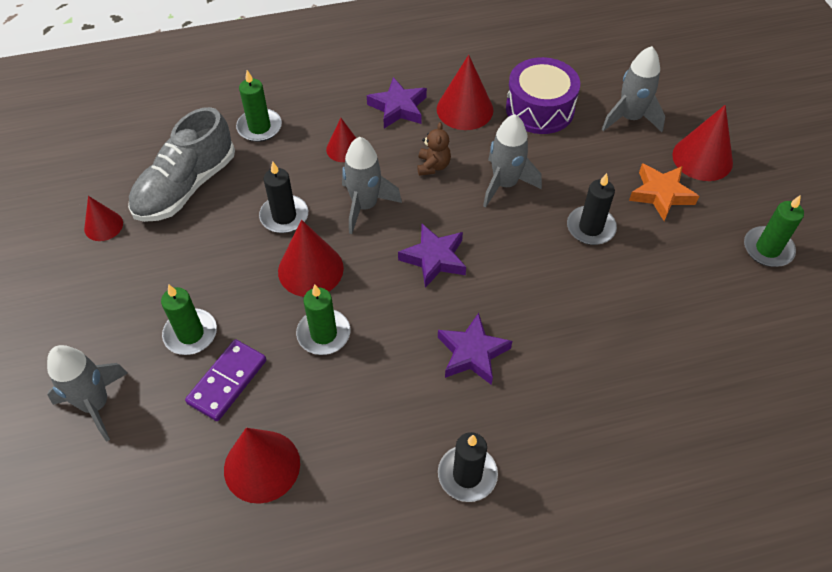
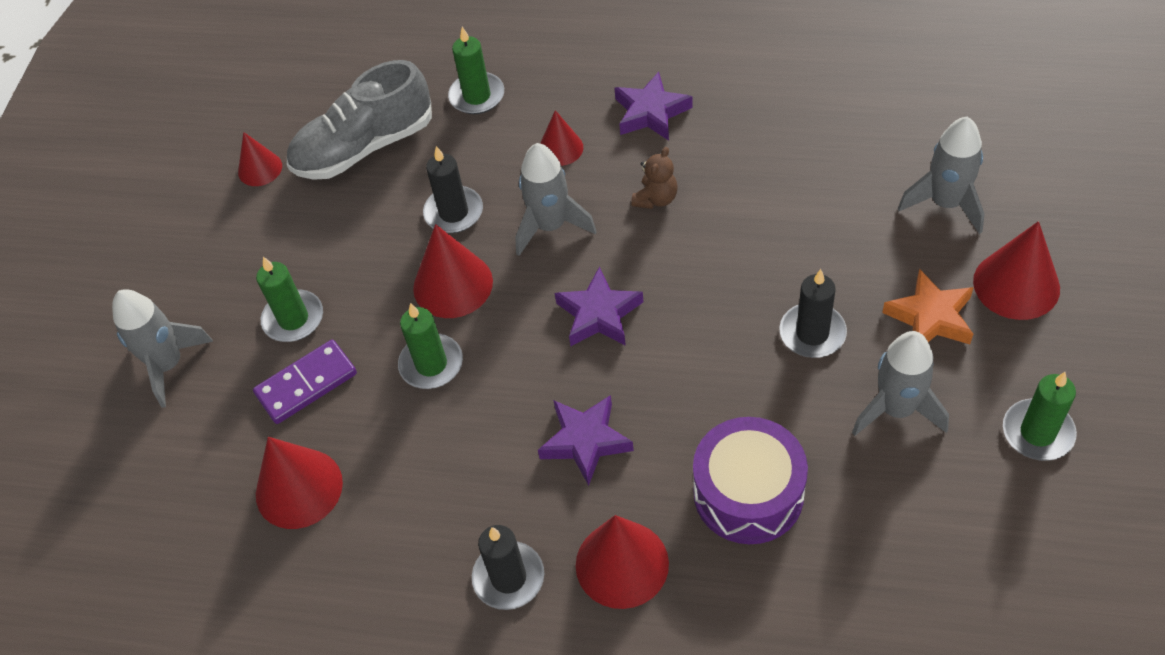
camera: 30 degrees right, 0 degrees up
red cone [437,55,493,130] -> red cone moved to [576,515,669,609]
grey rocket [483,114,542,208] -> grey rocket moved to [852,331,949,436]
purple drum [506,57,580,134] -> purple drum moved to [693,417,808,544]

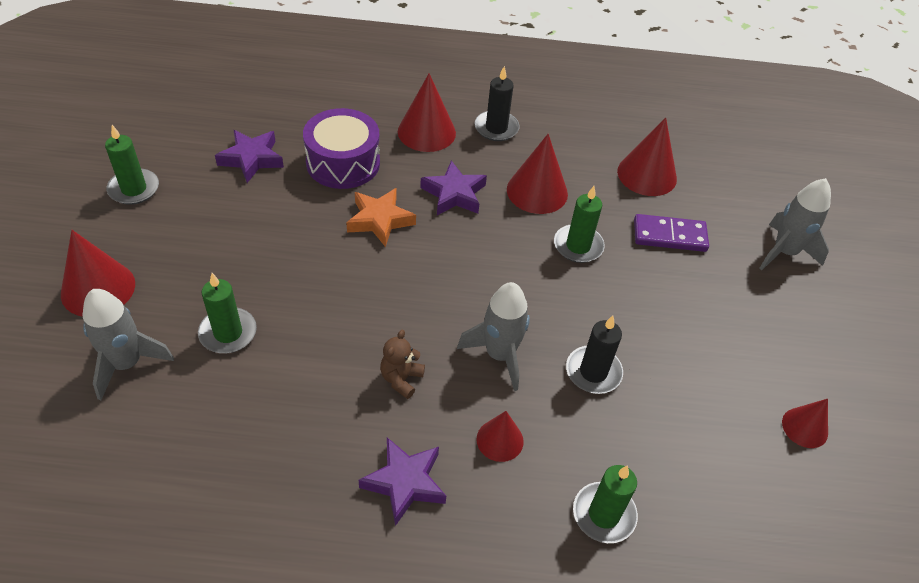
camera: 165 degrees right, 5 degrees down
purple domino [253,340,357,424] -> purple domino turned 45 degrees clockwise [634,214,709,252]
green candle [256,257,323,342] -> green candle moved to [198,273,257,353]
grey shoe [287,60,432,180] -> none
red cone [413,224,493,318] -> red cone moved to [507,134,568,214]
purple star [555,267,643,346] -> purple star moved to [215,130,284,183]
black candle [779,269,847,358] -> none
grey rocket [852,331,949,436] -> none
orange star [882,269,974,344] -> orange star moved to [346,188,416,247]

